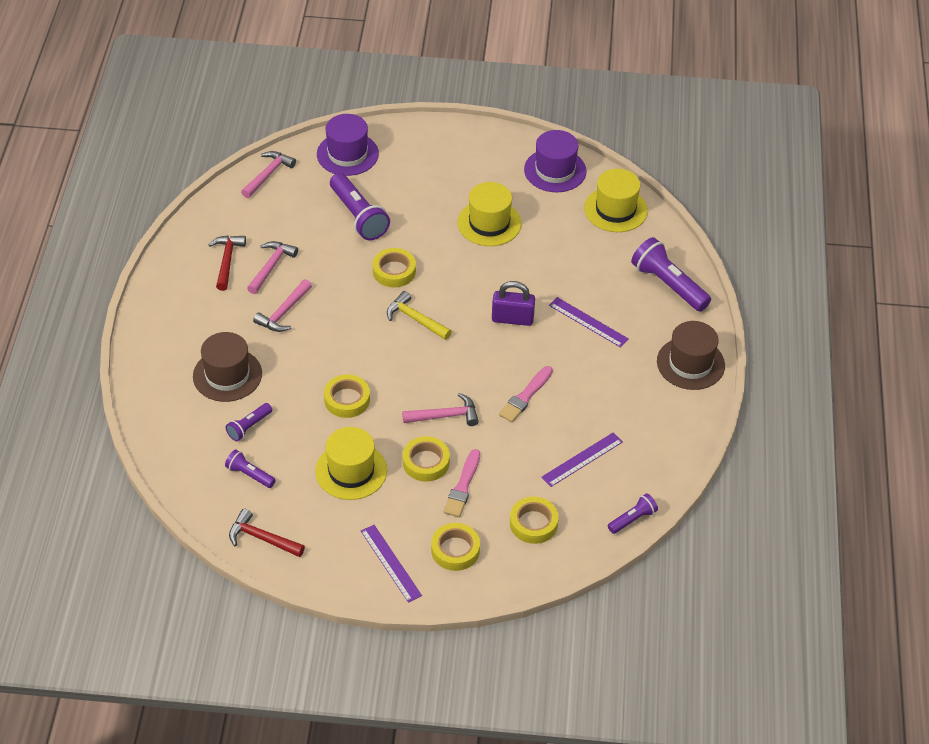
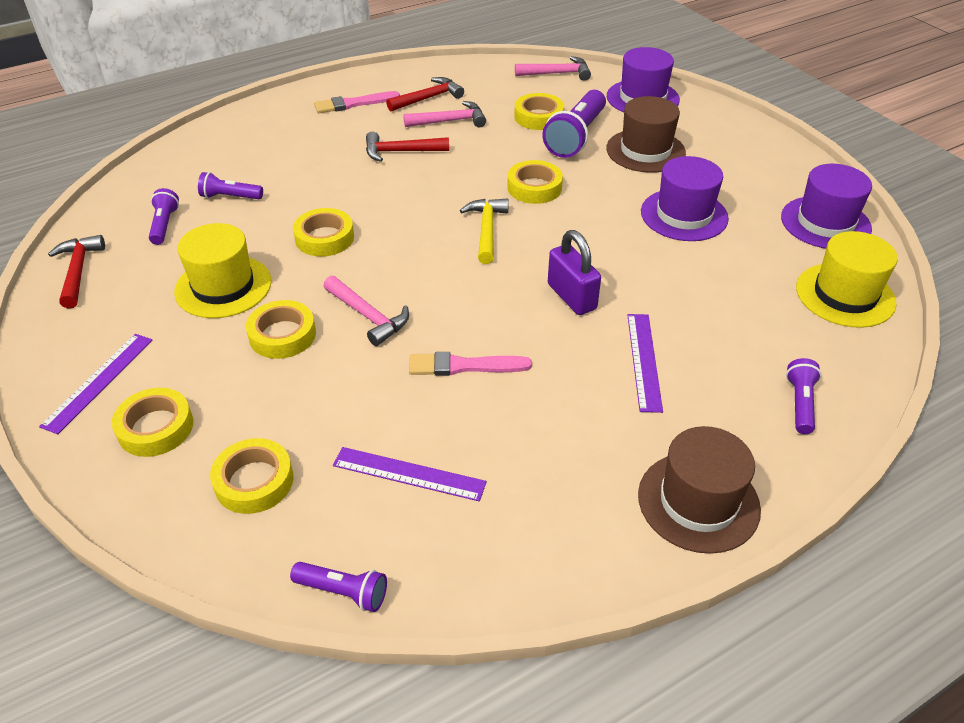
camera: 55 degrees right, 5 degrees down
brown hat [193,332,262,402] -> brown hat moved to [606,96,686,173]
pink hammer [253,279,312,332] -> red hammer [366,132,449,162]
pink brush [443,449,480,517] -> pink brush moved to [314,91,400,113]
yellow hat [457,182,522,246] -> purple hat [641,156,729,241]
purple flashlight [631,237,711,311] -> purple flashlight [786,358,821,434], size x0.54
none -> yellow tape [514,93,564,130]

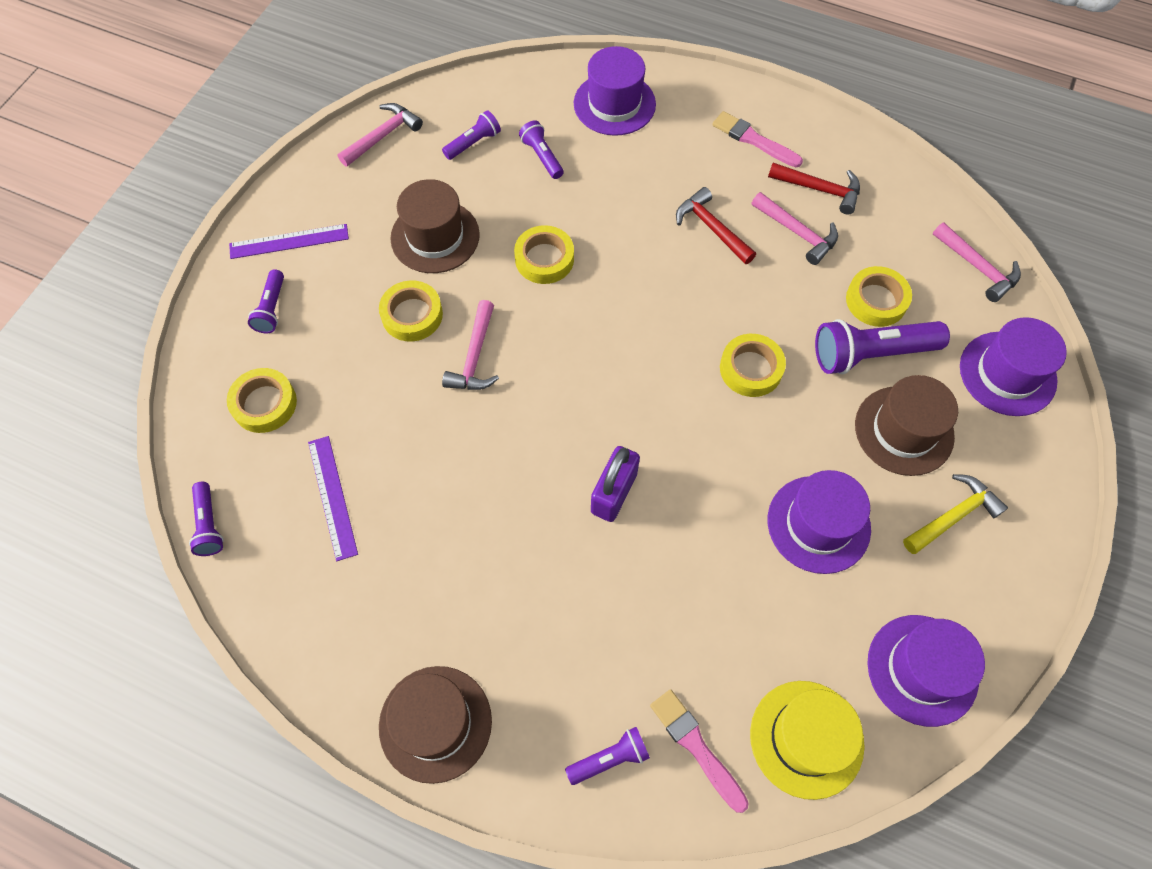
camera: 55 degrees right, 20 degrees up
red hammer [48,235,105,309] -> pink hammer [337,103,423,167]
yellow tape [112,388,193,457] -> purple flashlight [248,269,284,333]
yellow hat [174,223,271,318] -> brown hat [390,179,480,273]
pink brush [409,352,532,376] -> pink brush moved to [650,689,749,813]
yellow hammer [460,198,509,264] -> yellow hammer moved to [903,474,1008,554]
purple ruler [627,314,663,413] -> none
none -> purple hat [574,46,656,136]

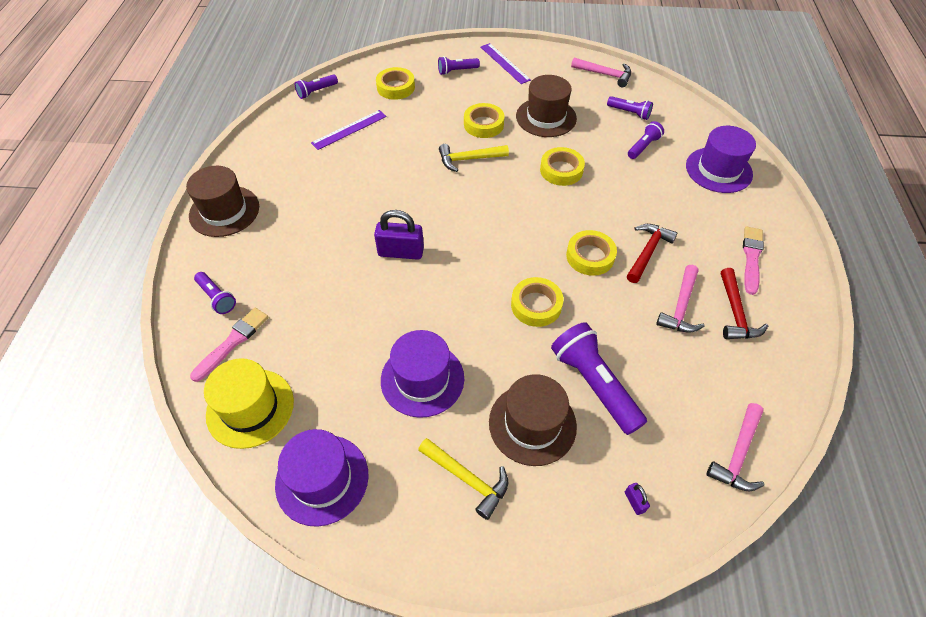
camera: 70 degrees right, 10 degrees down
pink hammer [442,300,499,390] -> yellow hammer [439,144,509,172]
yellow tape [846,266,912,327] -> yellow tape moved to [566,230,617,276]
purple hat [960,317,1067,416] -> purple padlock [625,483,650,515]

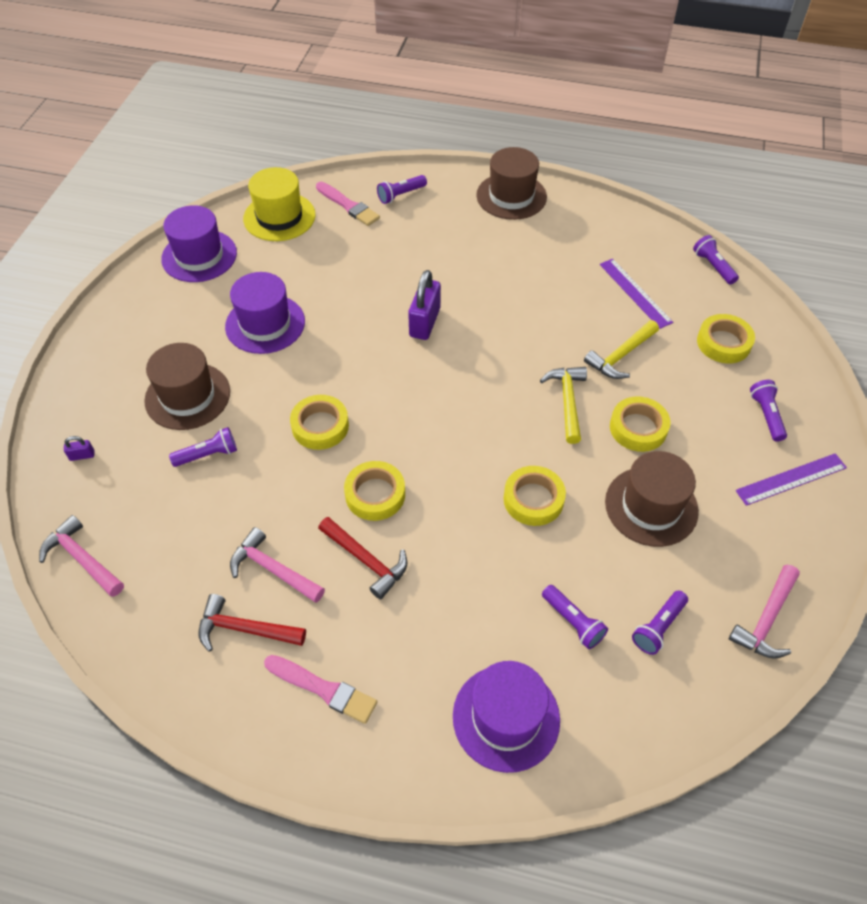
camera: 100 degrees right, 0 degrees up
yellow hammer [418,438,508,520] -> yellow hammer moved to [584,320,659,379]
purple flashlight [551,322,647,435] -> purple flashlight [169,427,237,467], size x0.54

